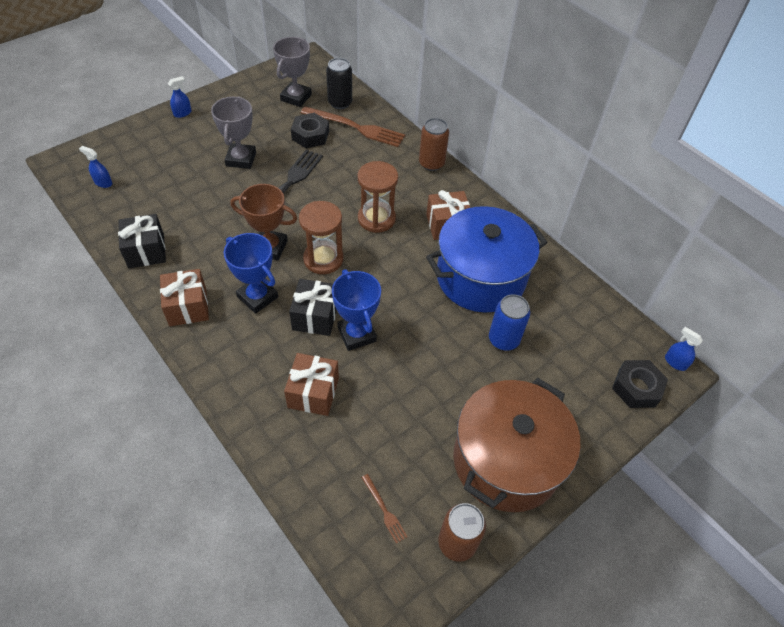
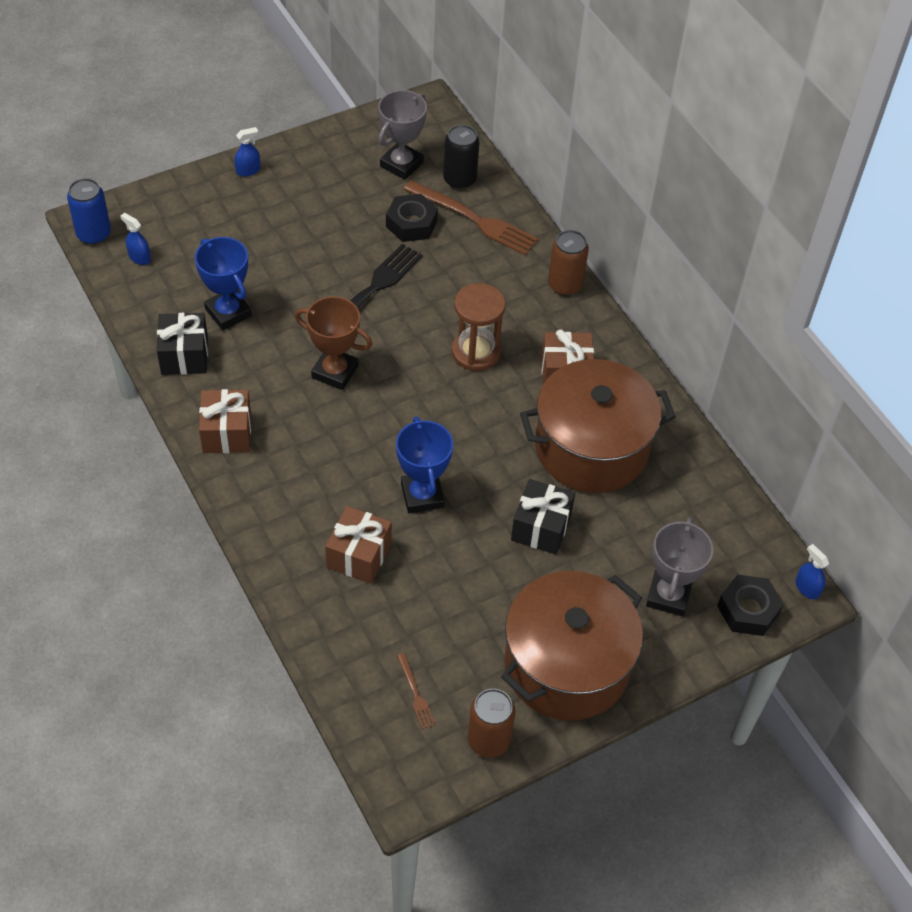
camera: 10 degrees right, 0 degrees up
grey trophy [211,96,256,169] -> grey trophy moved to [646,517,713,616]
blue trophy [224,233,278,314] -> blue trophy moved to [195,237,252,330]
black gift [289,279,337,336] -> black gift moved to [511,479,575,555]
brown hourglass [299,201,343,274] -> none
blue pot [426,206,548,313] -> brown pot [520,359,676,493]
blue can [489,294,530,351] -> blue can moved to [67,178,111,245]

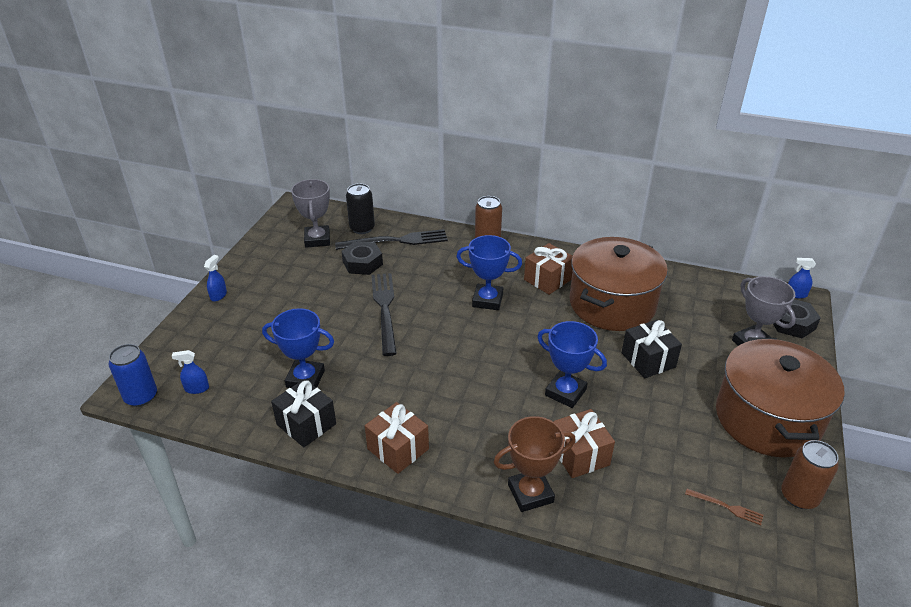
camera: 40 degrees left, 15 degrees down
brown trophy [295,296,372,390] -> brown trophy moved to [493,416,576,512]
brown fork [404,180,538,255] -> black fork [335,229,448,250]
brown hourglass [452,283,506,371] -> blue trophy [456,235,522,310]

